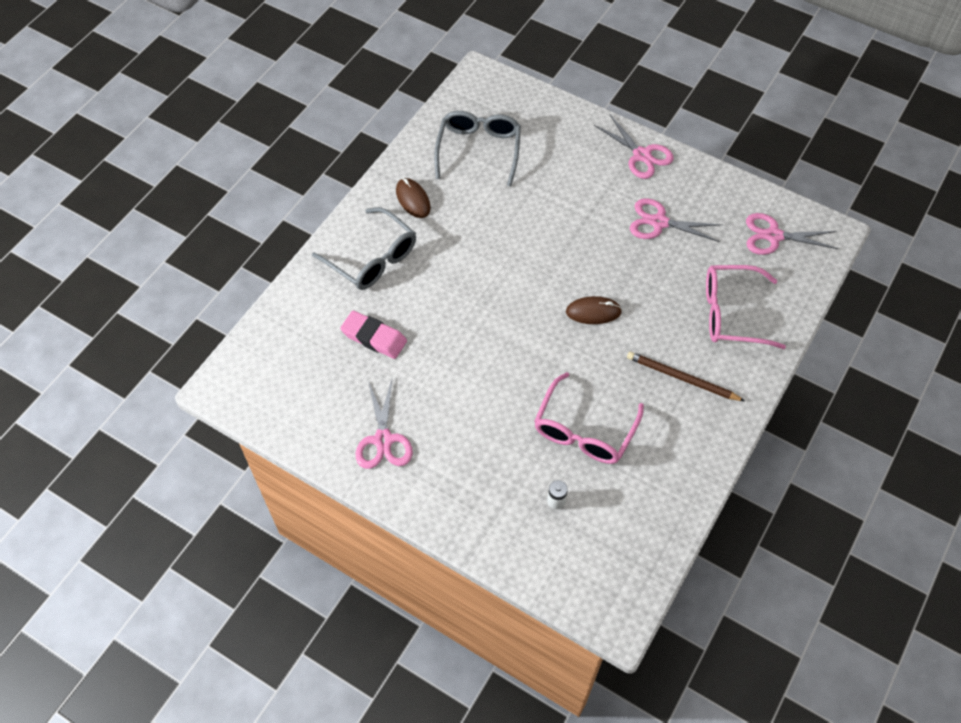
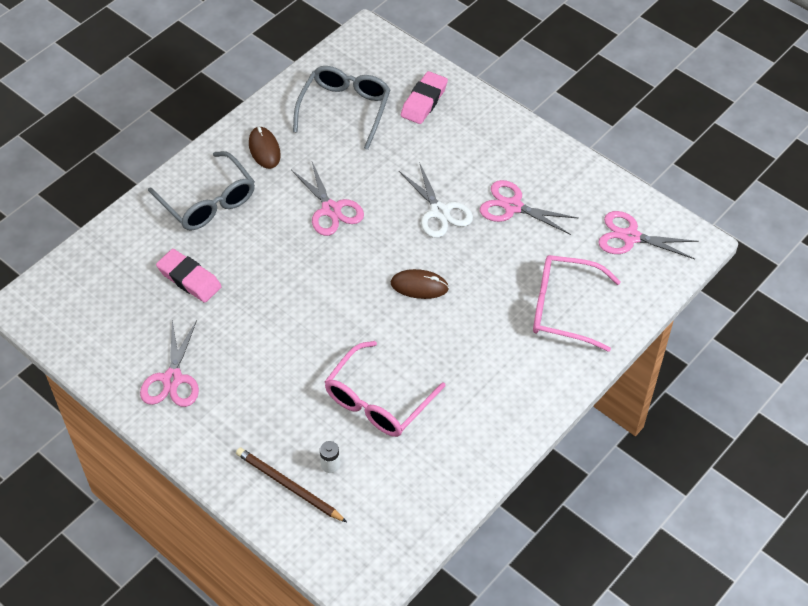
camera: 10 degrees right, 5 degrees down
pink scissors [594,115,674,179] -> pink scissors moved to [291,162,364,236]
brown pencil [627,352,745,401] -> brown pencil moved to [236,447,347,522]
none -> white scissors [399,162,473,238]
none -> pink eraser [401,71,448,124]

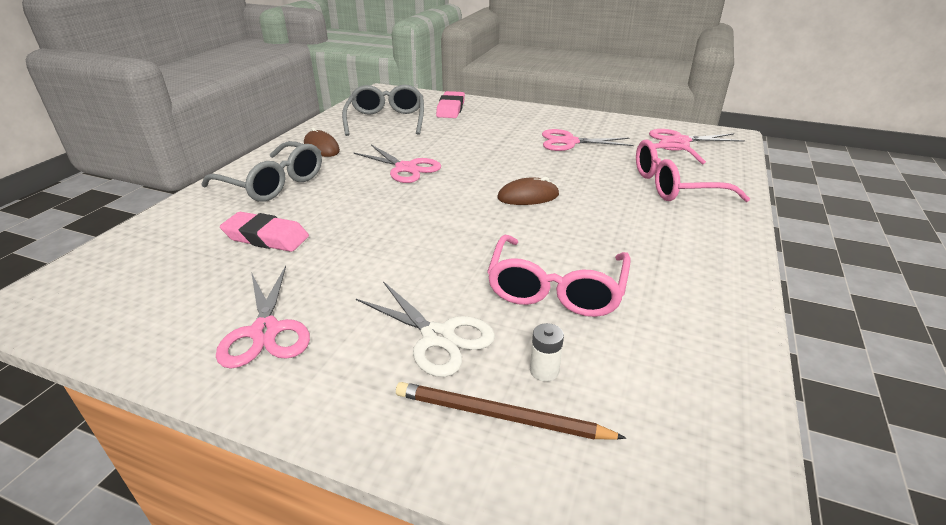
camera: 20 degrees left, 20 degrees down
white scissors [399,162,473,238] -> white scissors moved to [356,281,495,377]

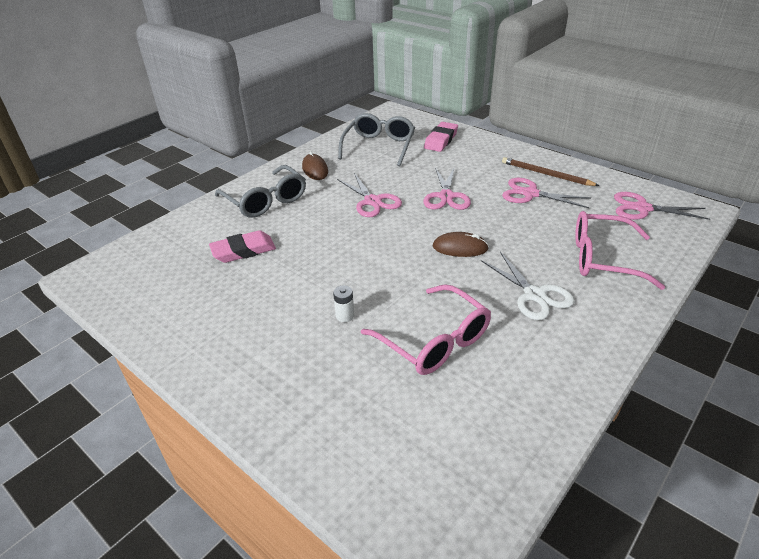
camera: 20 degrees right, 5 degrees up
pink scissors [216,266,310,368] -> pink scissors moved to [423,166,471,210]
pink eraser [220,212,309,252] -> pink eraser turned 60 degrees counterclockwise [209,230,276,263]
white scissors [356,281,495,377] -> white scissors moved to [481,252,575,320]
brown pencil [396,382,626,440] -> brown pencil moved to [502,157,599,186]
pink glasses [487,235,631,317] -> pink glasses turned 75 degrees counterclockwise [361,284,491,375]
white battery [530,323,564,382] -> white battery moved to [333,285,354,322]

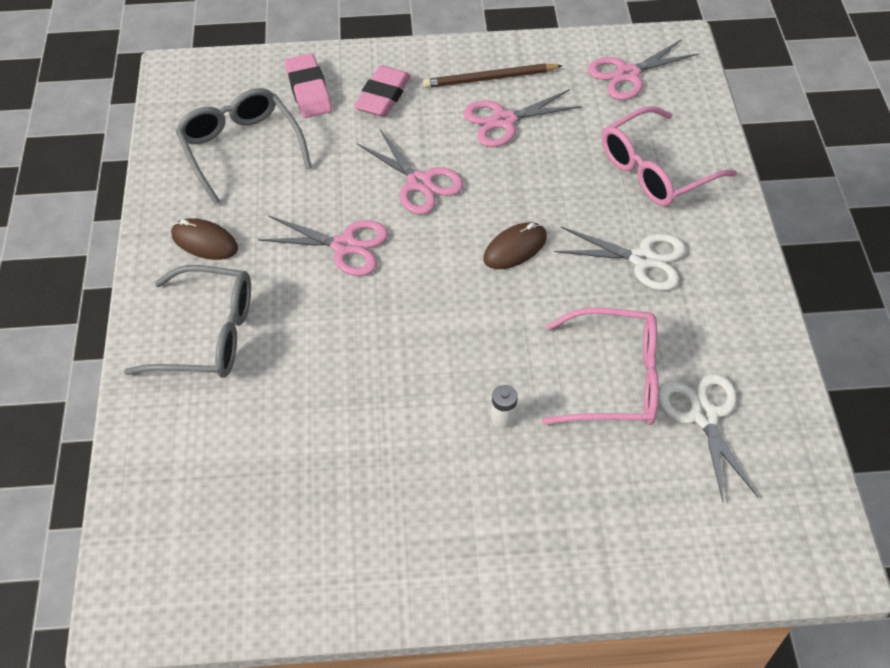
camera: 45 degrees left, 15 degrees up
pink eraser [209,230,276,263] -> pink eraser moved to [354,65,411,117]
none -> white scissors [659,374,758,502]

